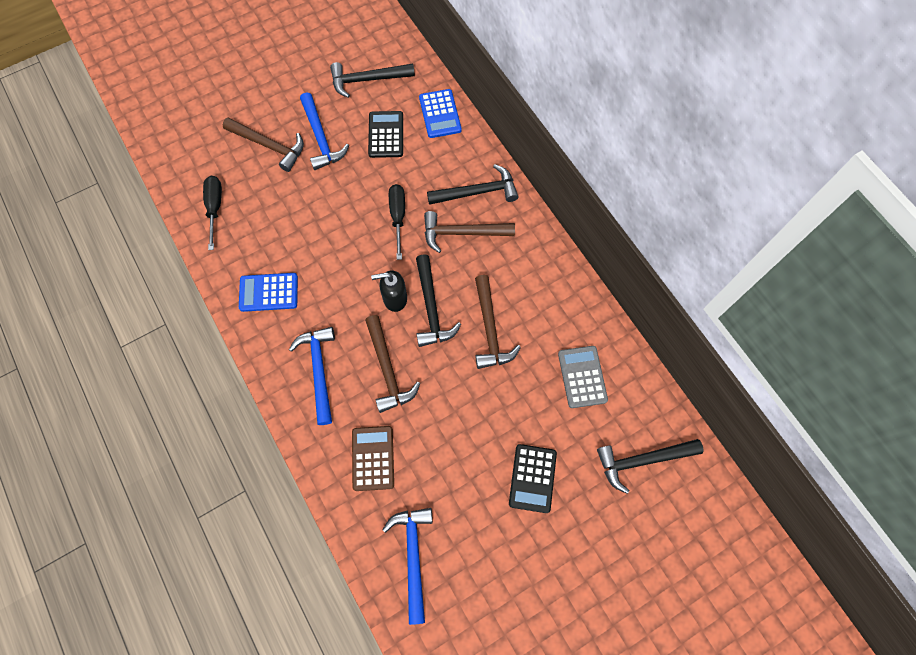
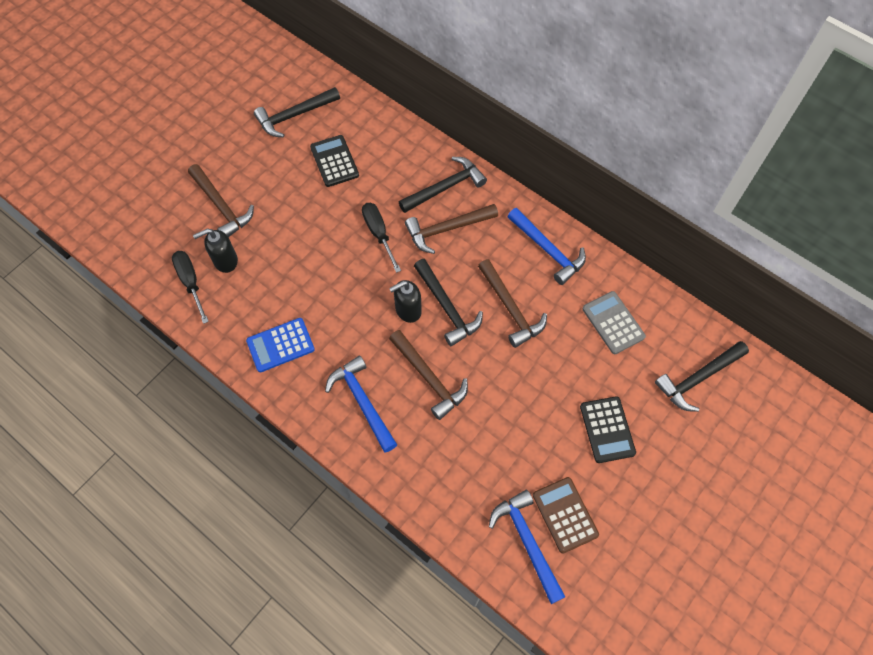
camera: 20 degrees left, 5 degrees down
brown hammer [223,117,304,172] -> brown hammer turned 45 degrees clockwise [188,164,254,237]
blue hammer [300,92,349,170] -> blue hammer moved to [507,208,586,285]
brown calculator [352,426,394,491] -> brown calculator moved to [533,477,599,553]
blue calculator [419,89,462,138] -> none
none -> black soap dispenser [193,229,238,273]

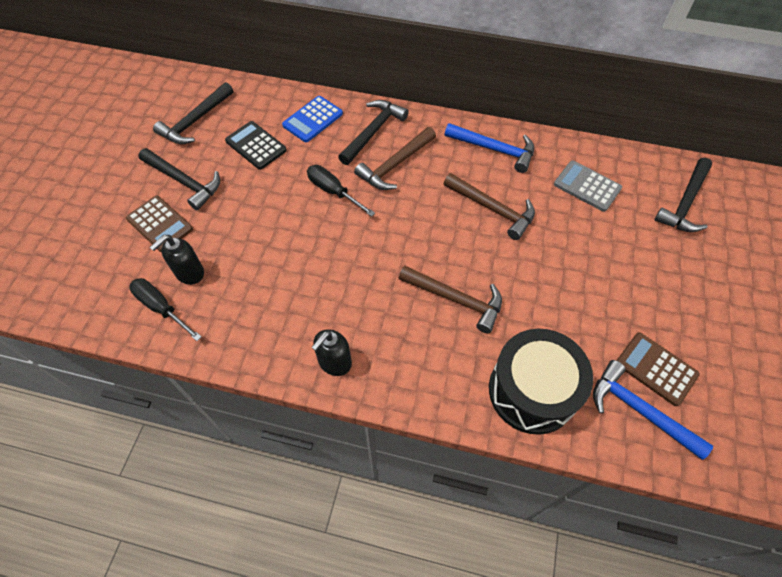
camera: 25 degrees left, 5 degrees down
brown hammer [188,164,254,237] -> brown calculator [126,196,193,252]
blue calculator [246,318,315,372] -> blue calculator moved to [282,96,343,142]
blue hammer [325,355,397,453] -> none
black soap dispenser [389,280,422,323] -> black soap dispenser moved to [311,329,352,376]
black hammer [414,259,483,346] -> black hammer moved to [139,148,220,210]
black calculator [580,396,636,463] -> none
none -> black drum [489,329,593,435]

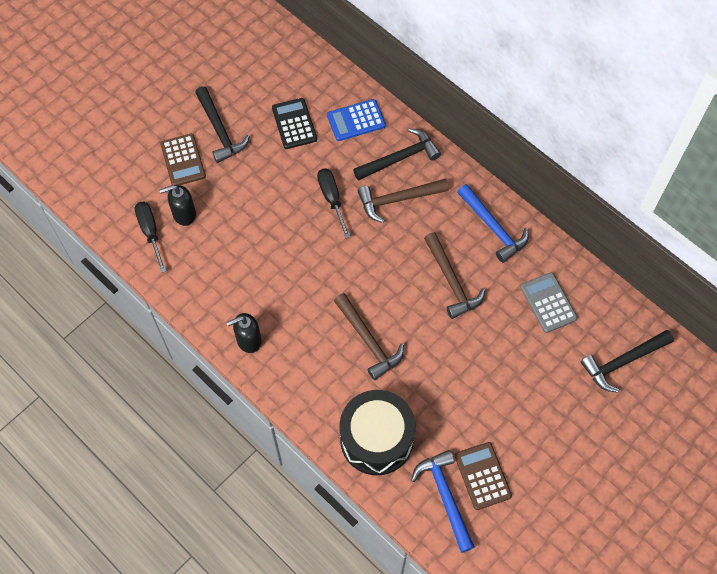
camera: 30 degrees right, 5 degrees up
black hammer [153,82,234,144] -> none

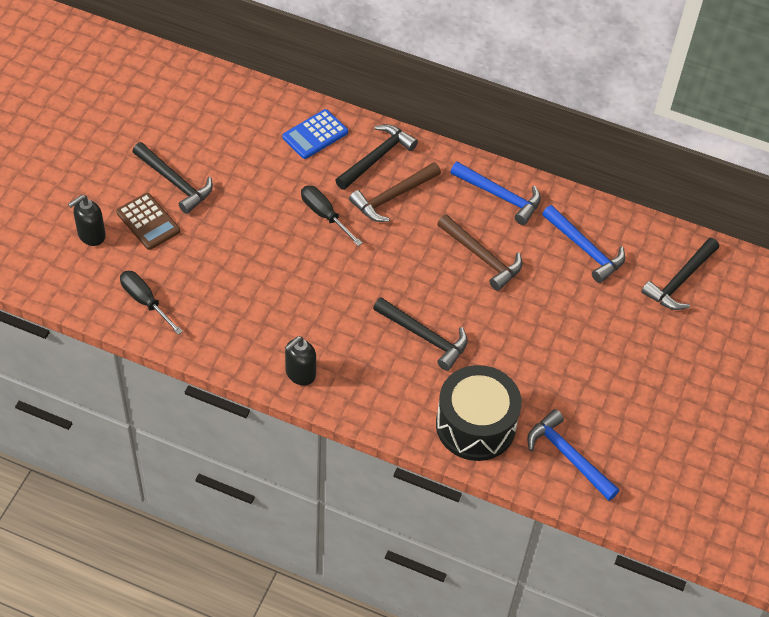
camera: 25 degrees left, 10 degrees down
black soap dispenser [159,185,196,226] -> black soap dispenser moved to [68,195,106,246]
black calculator [272,98,317,149] -> none
brown hammer [334,293,404,380] -> black hammer [373,297,468,371]
brown calculator [455,442,512,510] -> none
grey calculator [520,272,578,333] -> blue hammer [542,205,625,283]

